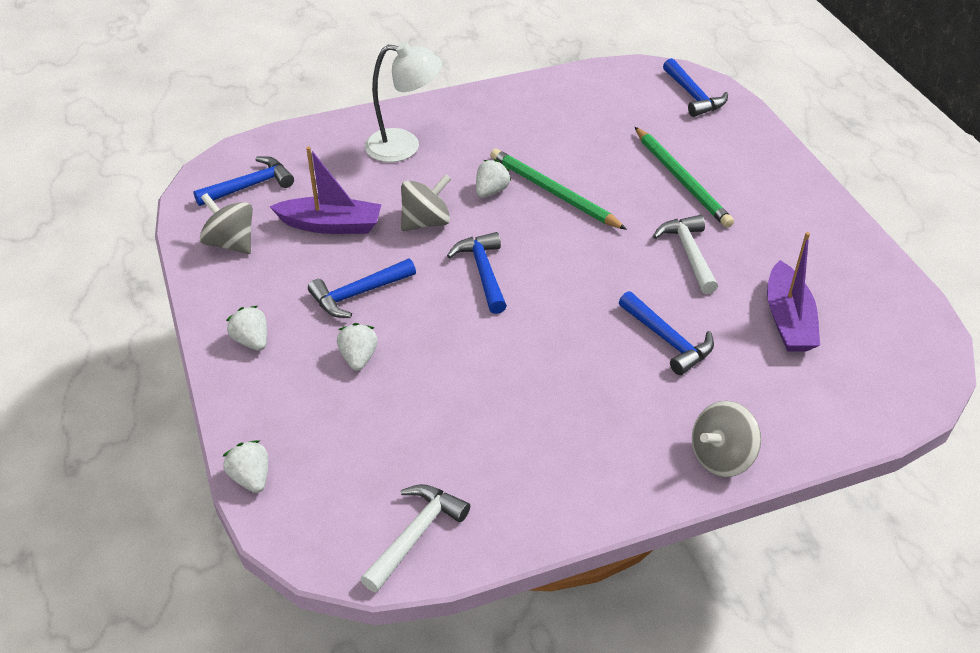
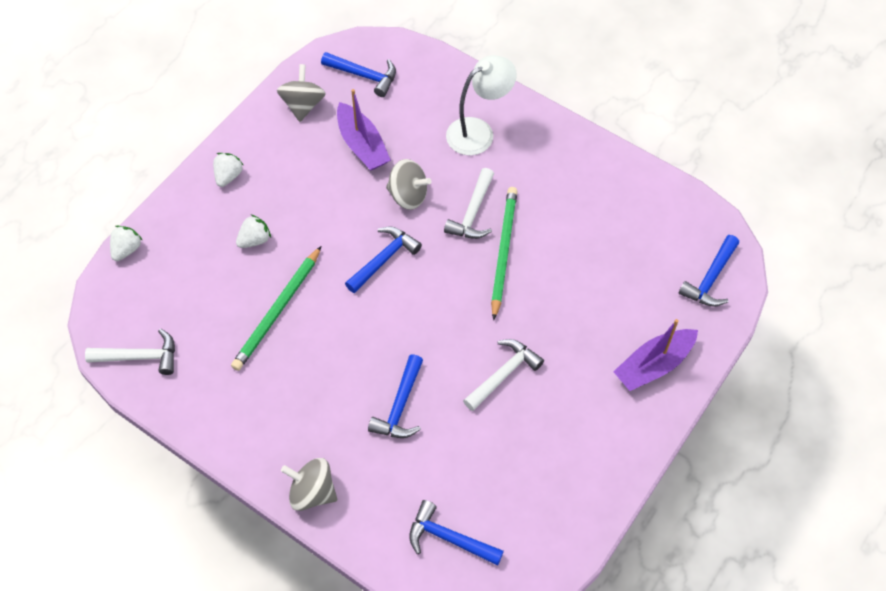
camera: 55 degrees right, 15 degrees up
blue hammer [308,258,416,318] -> blue hammer moved to [409,500,504,566]
white lamp [365,42,442,162] -> white lamp turned 90 degrees counterclockwise [446,55,517,155]
white strawberry [476,159,511,198] -> white hammer [444,168,494,239]
green pencil [635,127,734,228] -> green pencil moved to [231,246,321,371]
purple boat [767,232,820,351] -> purple boat moved to [613,319,698,391]

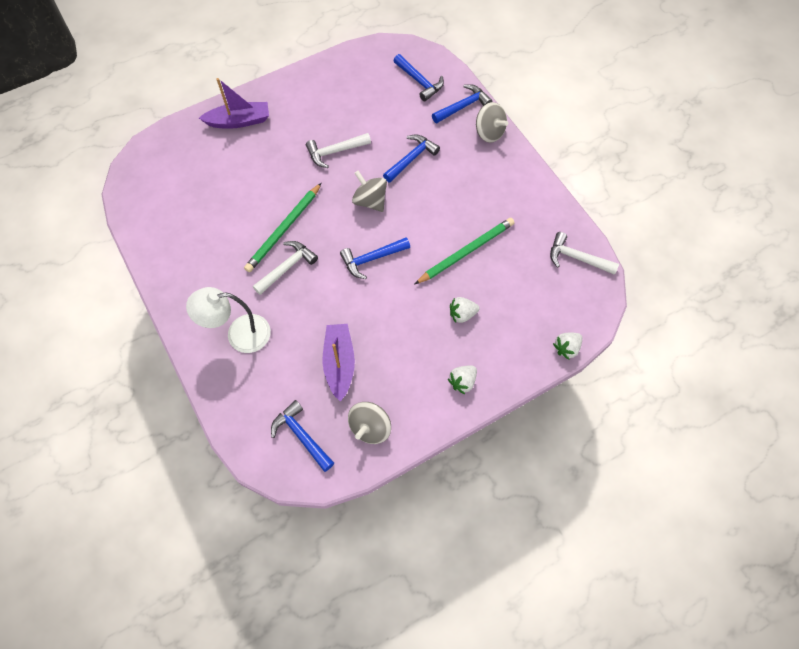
camera: 155 degrees left, 5 degrees up
grey spinning top [386,159,431,210] -> grey spinning top moved to [352,171,387,212]
blue hammer [679,235,739,307] -> blue hammer moved to [432,84,492,123]

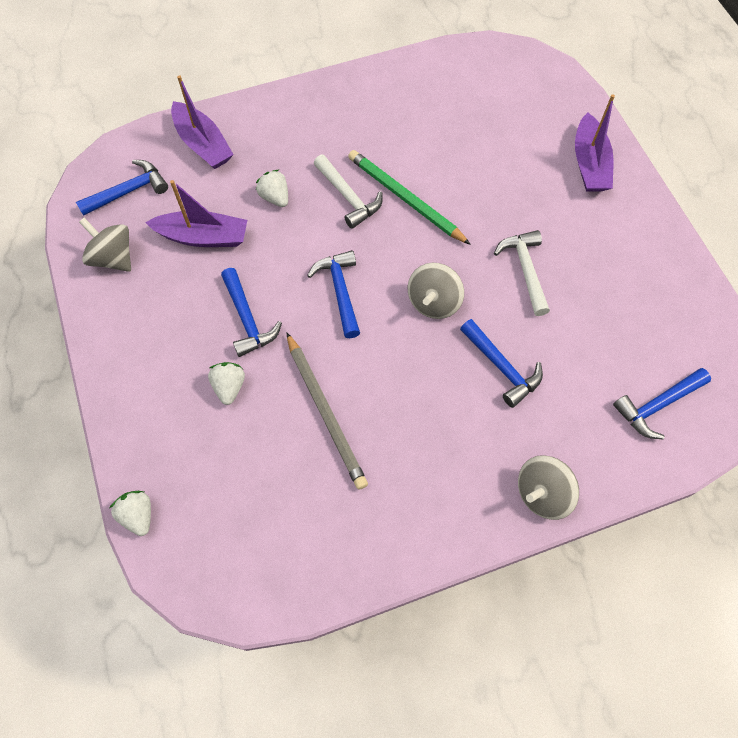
camera: 100 degrees right, 0 degrees up
white lamp [186,287,271,353] -> none
grey spinning top [352,171,387,212] -> grey spinning top turned 150 degrees clockwise [408,263,464,319]
green pencil [415,218,515,284] -> grey pencil [286,332,368,490]
blue hammer [432,84,492,123] -> blue hammer moved to [221,268,282,357]
white strawberry [448,365,477,394] -> white strawberry moved to [256,170,288,207]
white hammer [550,232,619,275] -> none
none -> purple boat [171,75,234,169]

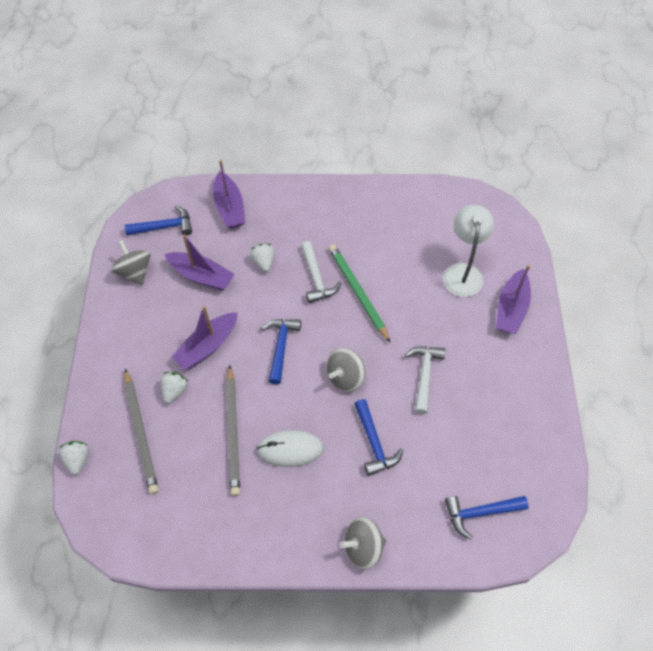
camera: 20 degrees right, 5 degrees down
blue hammer [221,268,282,357] -> purple boat [171,306,238,370]
none -> grey pencil [124,369,158,494]
none -> white mouse [256,430,324,467]
none -> white lamp [443,205,494,297]

